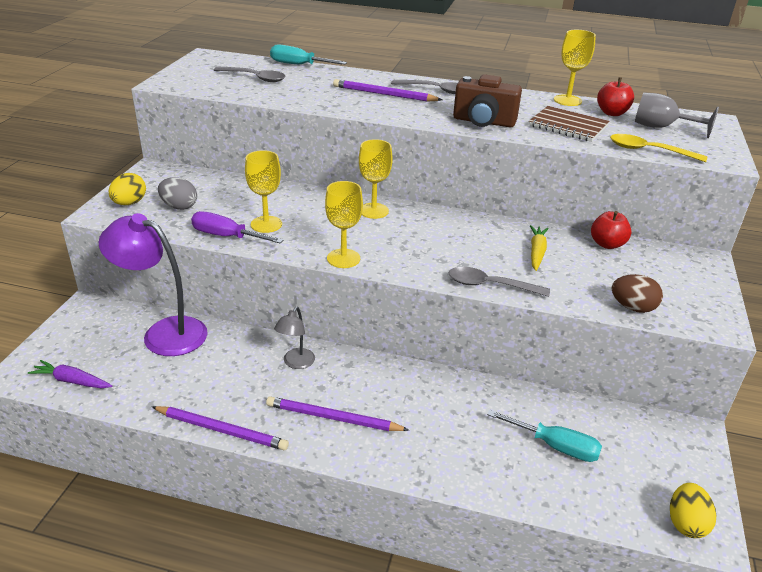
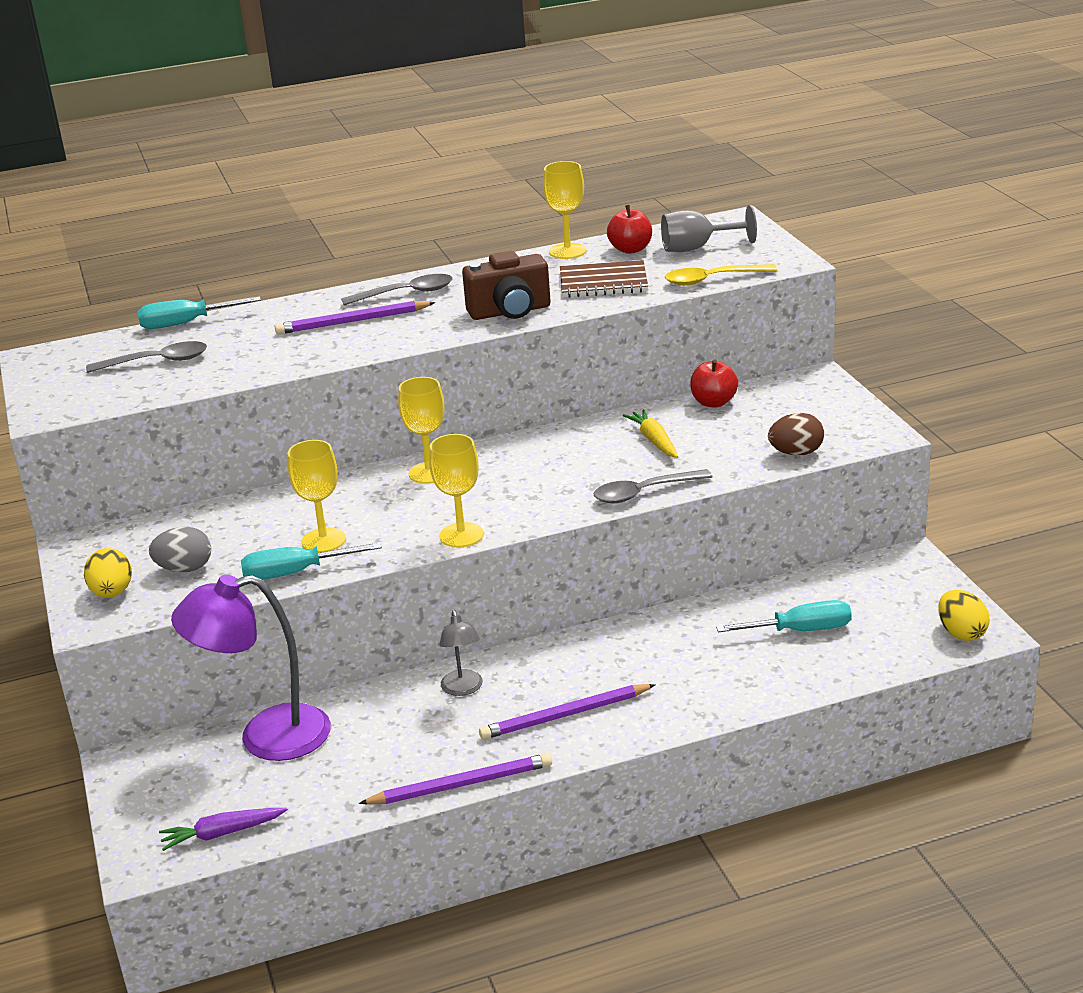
camera: 30 degrees left, 5 degrees down
purple screwdriver [191,211,283,243] -> turquoise screwdriver [241,543,382,580]

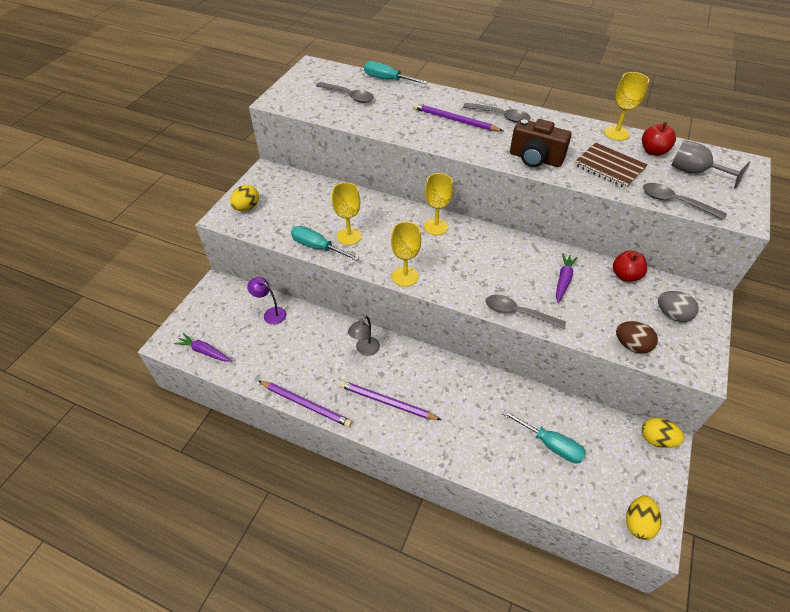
camera: 40 degrees right, 20 degrees up
grey egg [149,527,211,572] -> grey egg moved to [658,291,699,322]
purple lamp [171,575,331,761] -> purple lamp [247,277,286,325], size x0.49
yellow carrot [623,409,678,458] -> purple carrot [556,253,578,303]
yellow spoon [665,264,777,286] -> grey spoon [643,183,727,220]
none -> yellow egg [642,417,684,448]

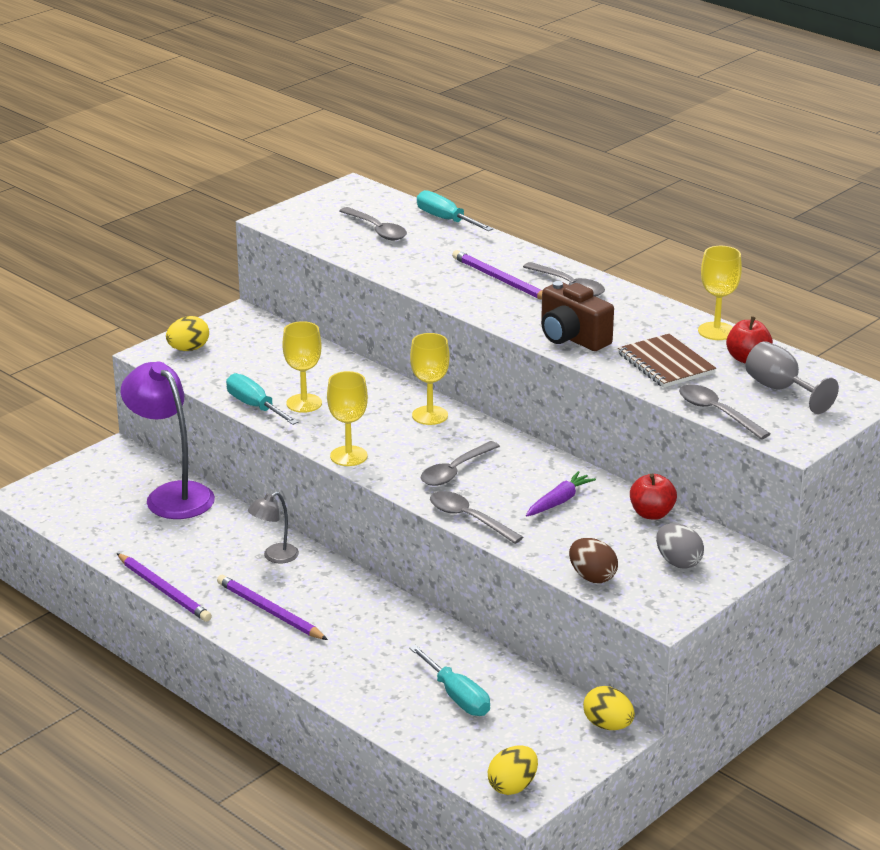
camera: 20 degrees right, 20 degrees down
purple carrot [174,333,232,361] -> none
purple lamp [247,277,286,325] -> purple lamp [121,362,215,519], size x2.03
none -> grey spoon [421,441,500,486]

